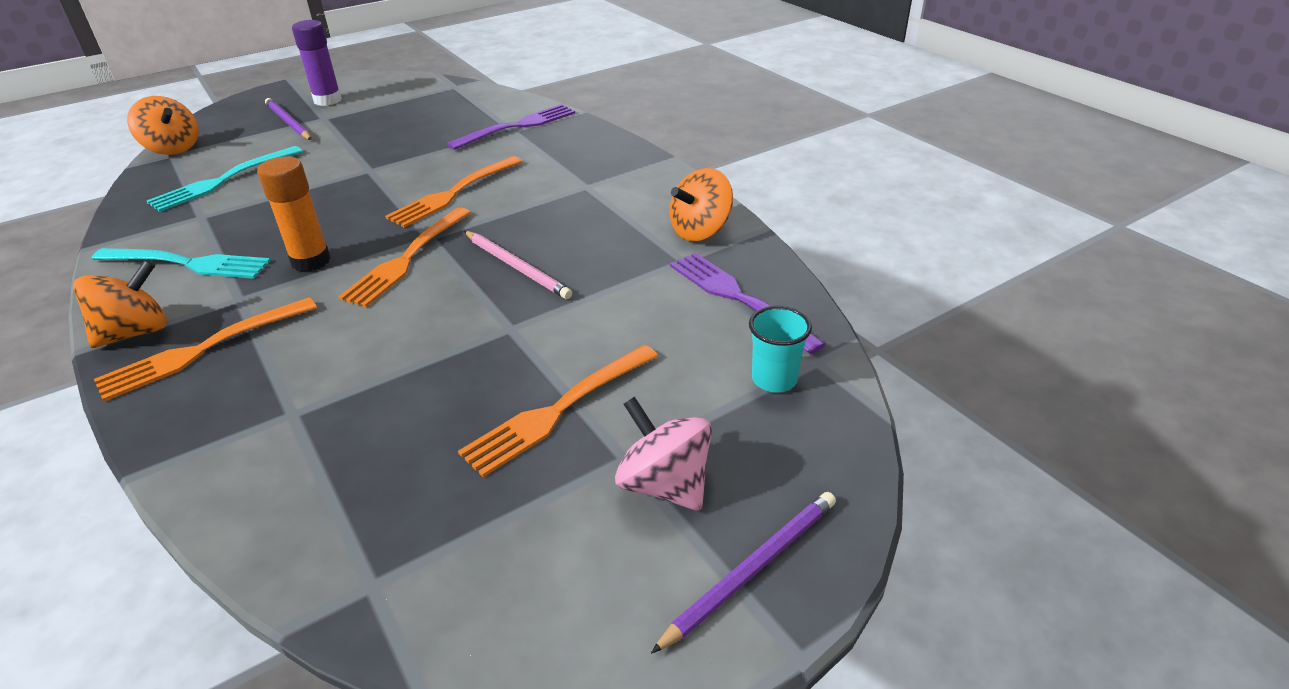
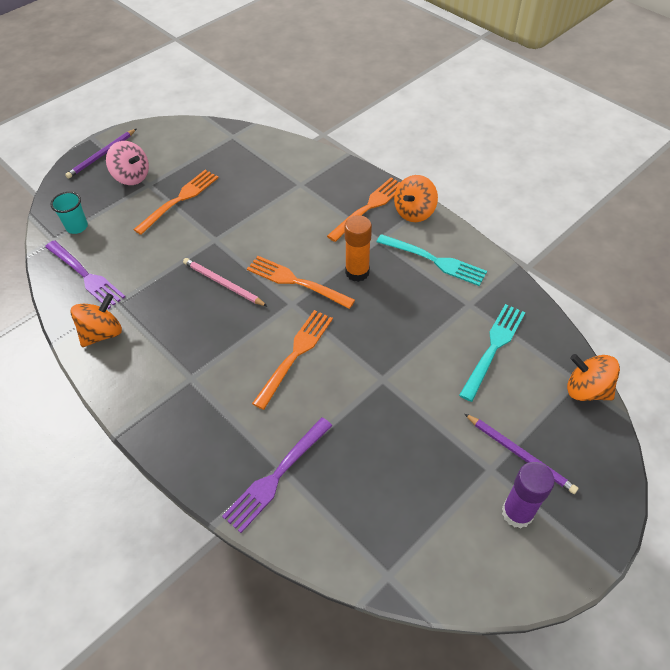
camera: 170 degrees right, 15 degrees up
turquoise fork [92,248,271,279] -> turquoise fork turned 150 degrees counterclockwise [376,234,487,286]
orange fork [338,207,471,307] -> orange fork turned 75 degrees counterclockwise [247,256,355,309]

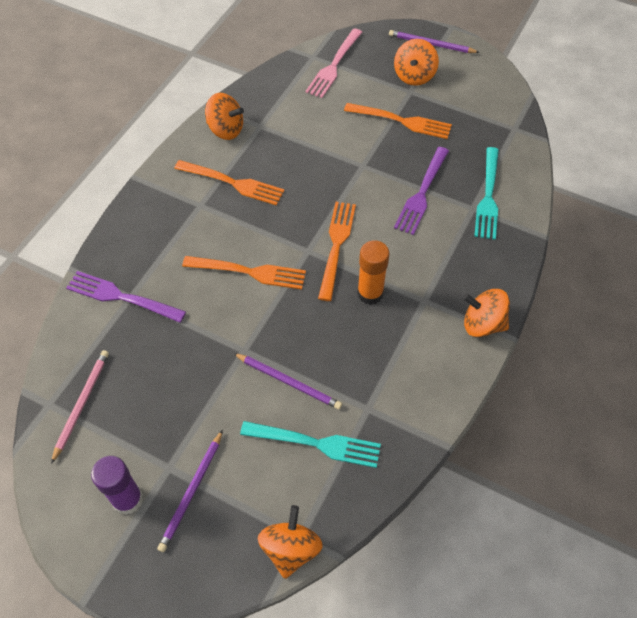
camera: 70 degrees right, 5 degrees up
purple fork [45,240,125,309] -> purple fork moved to [394,147,449,235]
turquoise cup [50,192,88,234] -> pink fork [305,28,363,98]
pink spinning top [106,141,149,185] -> orange spinning top [394,39,439,86]
pink pencil [183,258,268,307] -> pink pencil moved to [51,350,109,464]
orange fork [327,178,401,242] -> orange fork moved to [174,160,284,206]
turquoise fork [376,234,487,286] -> turquoise fork moved to [474,147,499,240]
none -> purple pencil [233,353,342,410]

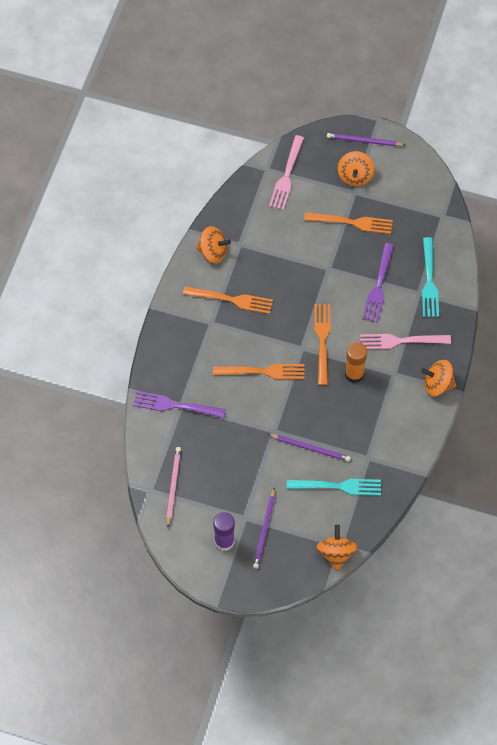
camera: 10 degrees left, 5 degrees up
none -> pink fork [360,334,451,349]

